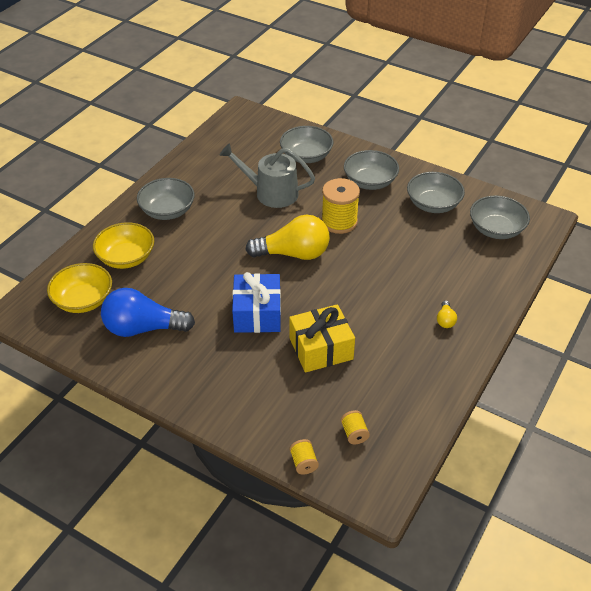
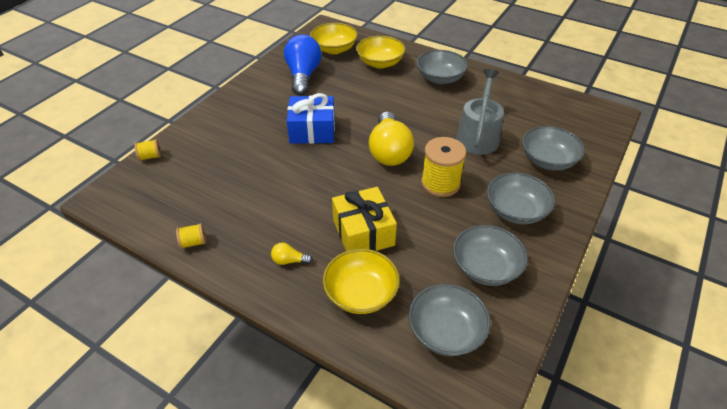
camera: 90 degrees right, 0 degrees up
yellow gift [289,304,355,373] -> yellow gift moved to [332,187,397,251]
yellow spool [341,410,370,444] -> yellow spool moved to [176,223,206,249]
none -> yellow bowl [323,249,400,314]

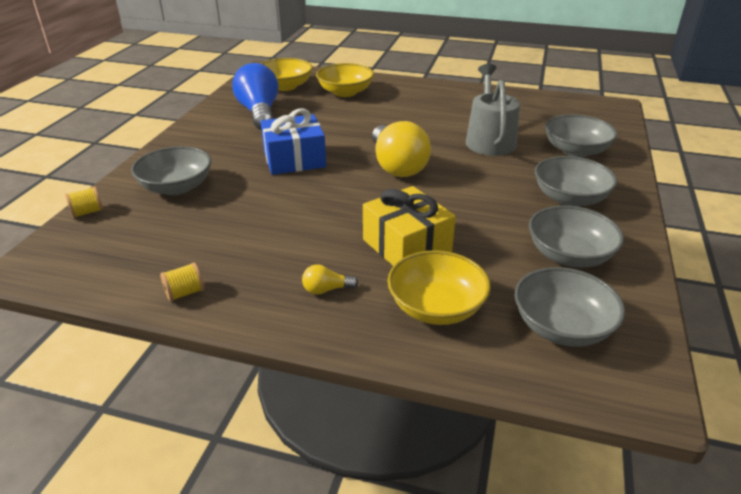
camera: 15 degrees left, 10 degrees down
grey bowl [417,50,468,84] -> grey bowl moved to [131,146,211,195]
yellow spool [421,137,466,197] -> none

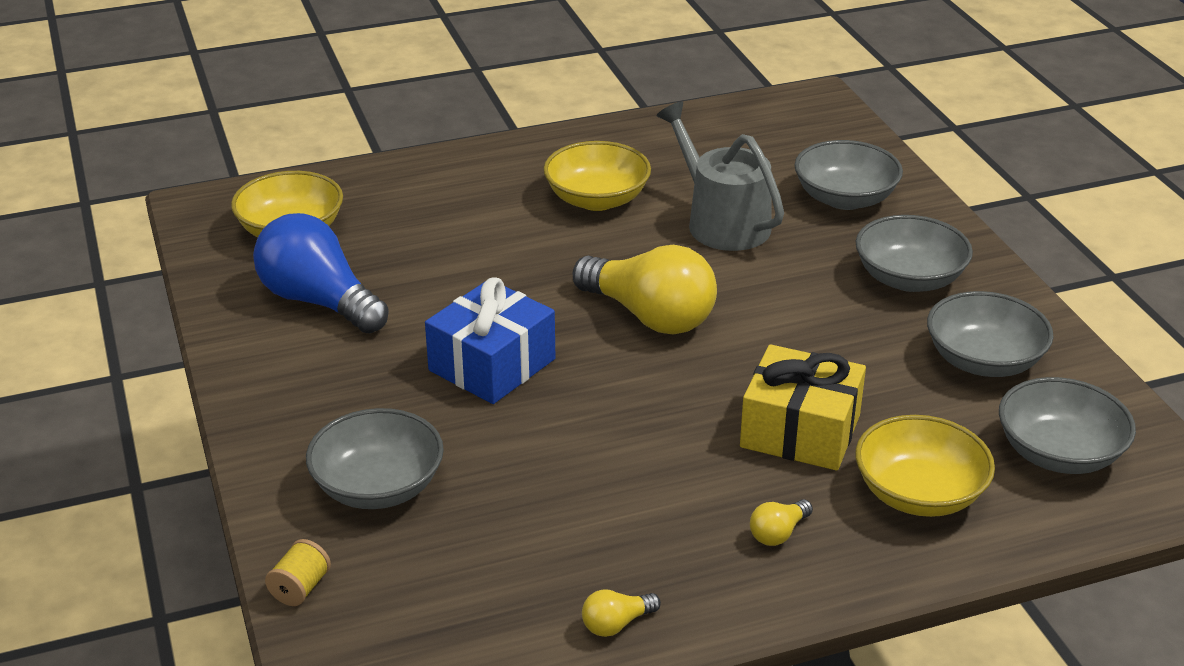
camera: 35 degrees left, 0 degrees up
yellow spool [160,262,204,302] -> yellow light bulb [582,589,661,637]
yellow bowl [316,63,374,97] -> yellow bowl moved to [543,141,651,211]

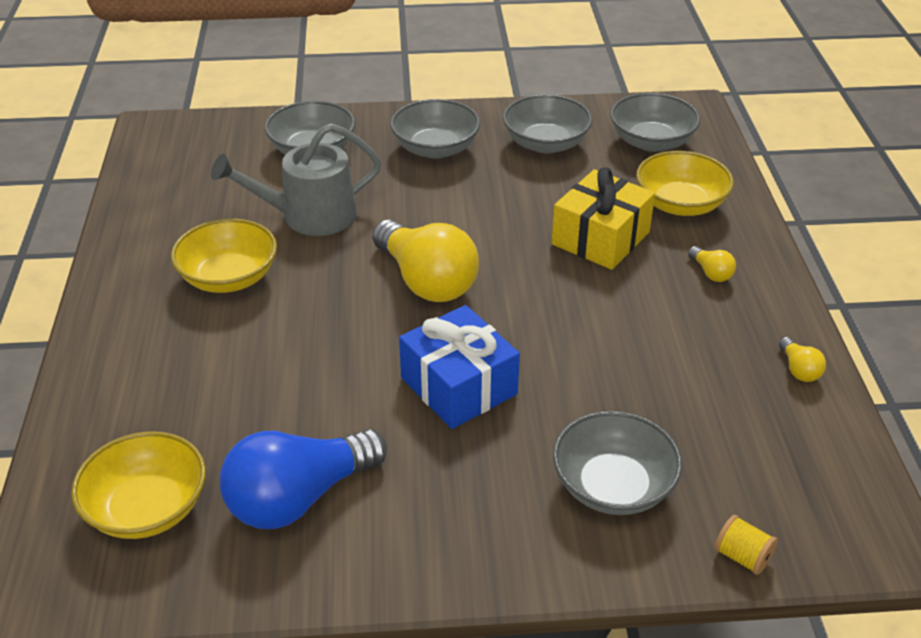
camera: 75 degrees left, 5 degrees up
yellow light bulb [573,245,717,334] -> yellow light bulb turned 90 degrees clockwise [372,220,479,302]

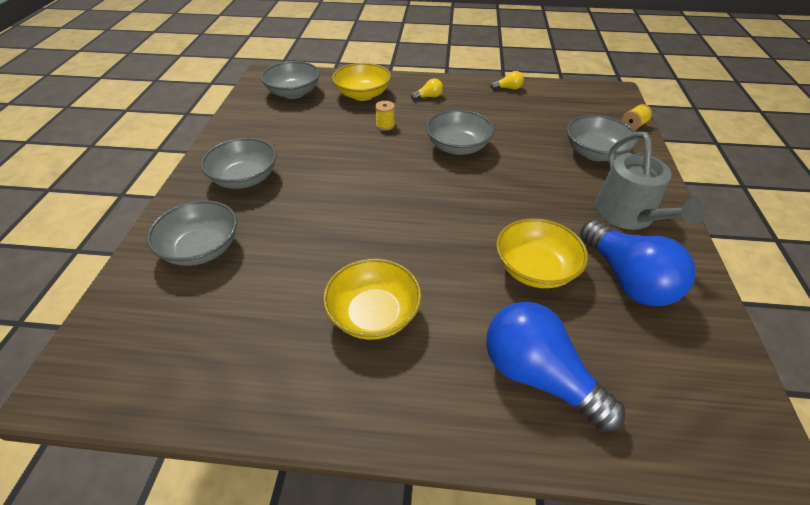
camera: 80 degrees left, 5 degrees up
yellow bowl [71,431,206,539] -> yellow bowl moved to [496,218,588,288]
grey watering can [211,124,381,236] -> grey watering can moved to [594,132,706,230]
yellow light bulb [372,220,479,302] -> none
blue gift [399,305,520,429] -> none
grey bowl [503,94,593,153] -> grey bowl moved to [426,110,494,155]
yellow gift [552,167,655,270] -> yellow spool [375,101,395,130]
none -> blue light bulb [486,302,625,432]

